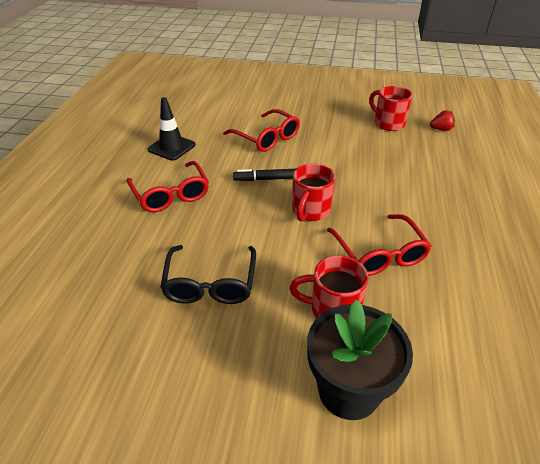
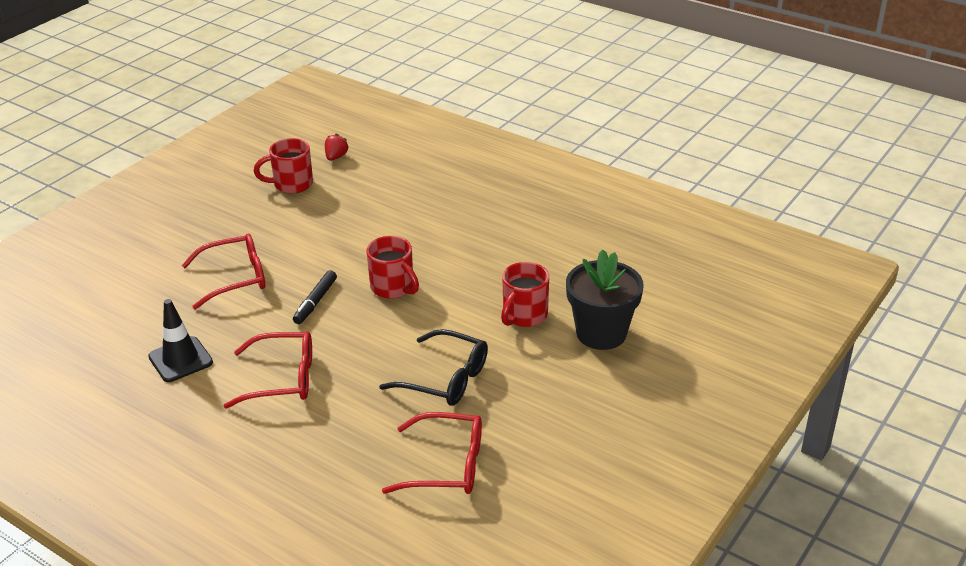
camera: 65 degrees left, 5 degrees down
red glasses [327,214,432,276] -> red glasses moved to [382,412,482,494]

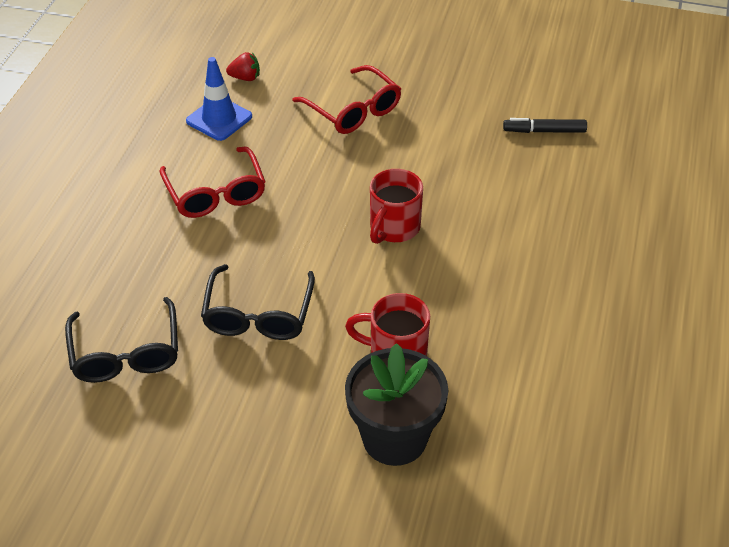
camera: 70 degrees right, 10 degrees up
black traffic cone [148,299,213,382] -> blue traffic cone [186,57,252,141]
red mug [254,138,313,194] -> none
black marker [293,270,337,324] -> black marker moved to [503,118,587,133]
red strawberry [325,134,349,161] -> red strawberry moved to [226,52,260,81]
red glasses [382,412,482,494] -> black glasses [65,297,178,383]

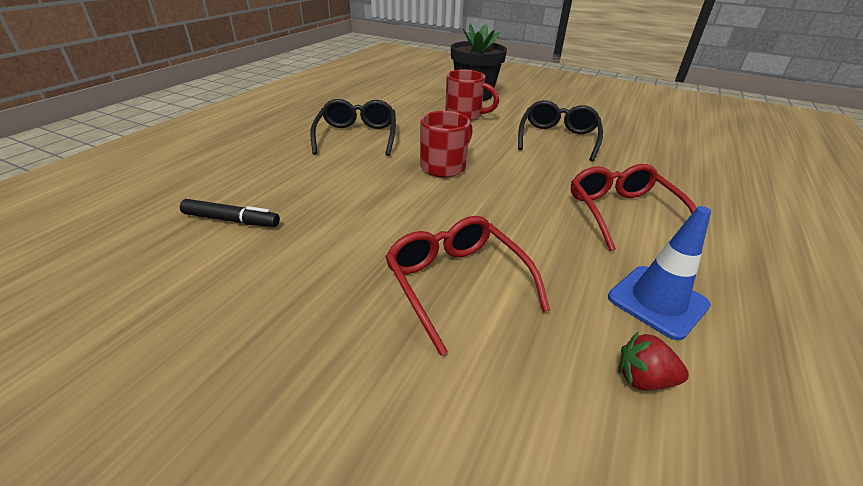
camera: 170 degrees left, 10 degrees down
black glasses [65,297,178,383] -> black glasses moved to [310,99,396,156]

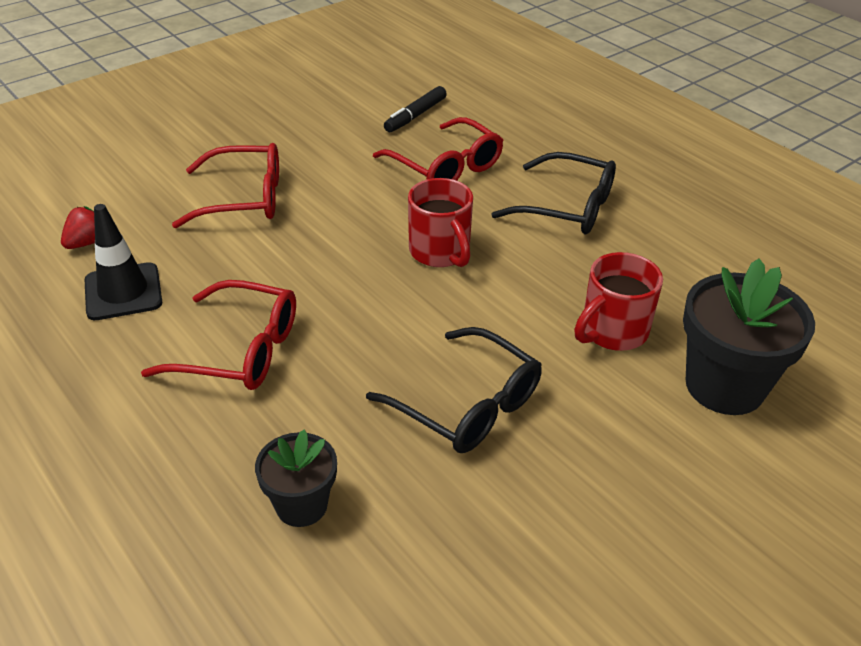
camera: 115 degrees right, 5 degrees up
blue traffic cone [608,206,711,340] -> black traffic cone [84,204,162,320]
none -> black flower pot [255,430,337,527]
none -> red glasses [373,117,503,181]

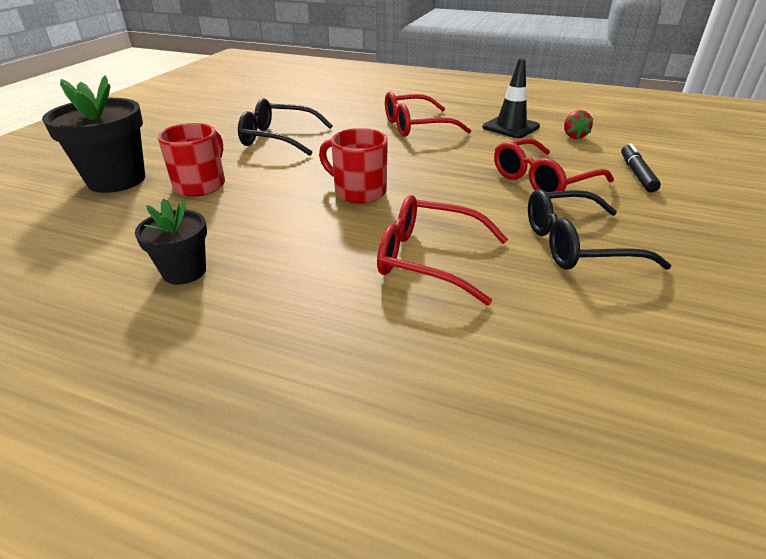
camera: 150 degrees right, 5 degrees down
black flower pot [255,430,337,527] -> black flower pot moved to [135,199,207,285]
black marker [384,86,447,132] -> black marker moved to [621,143,661,192]
black glasses [492,152,616,234] -> black glasses moved to [528,189,671,270]

